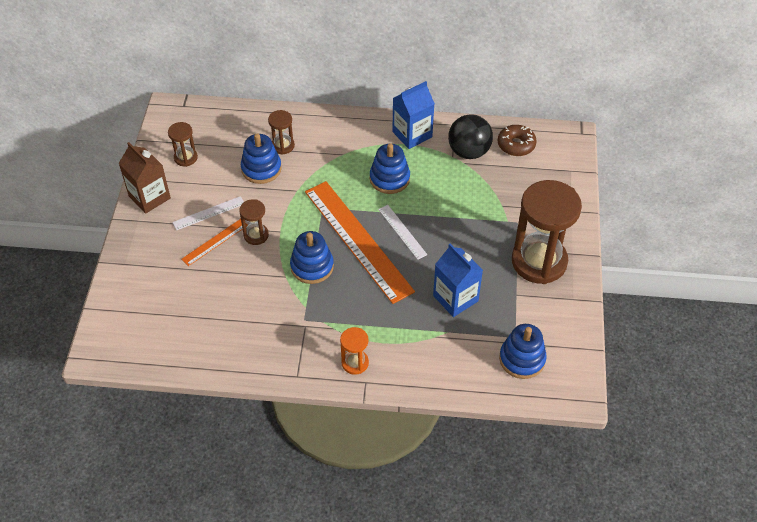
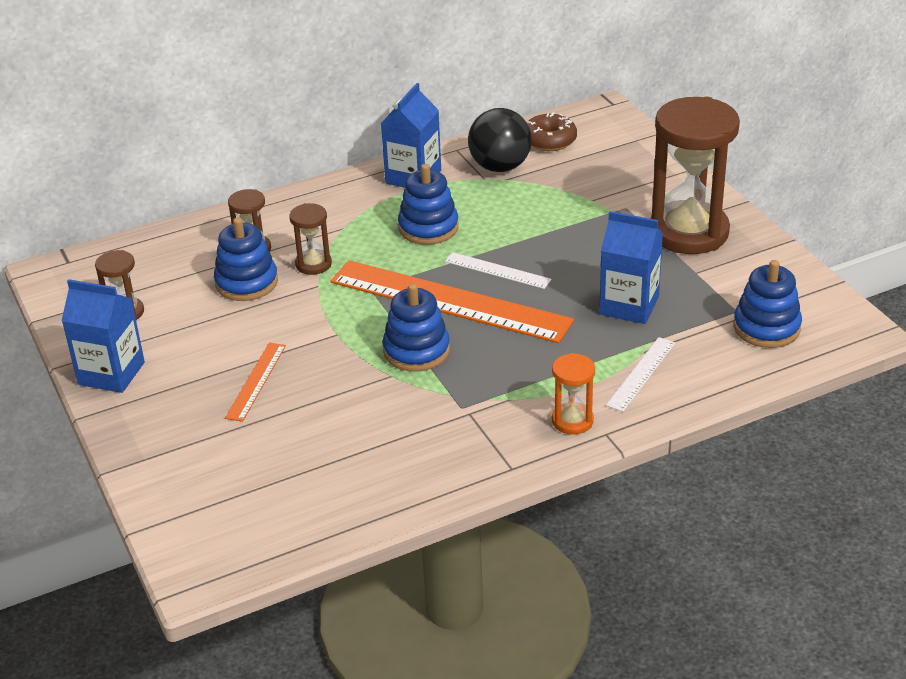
camera: 30 degrees left, 15 degrees down
brown carton [119,142,171,214] -> blue carton [62,279,145,393]
white ruler [172,196,244,230] -> white ruler moved to [606,337,675,412]
brown hourglass [239,199,269,245] -> brown hourglass moved to [289,203,332,275]

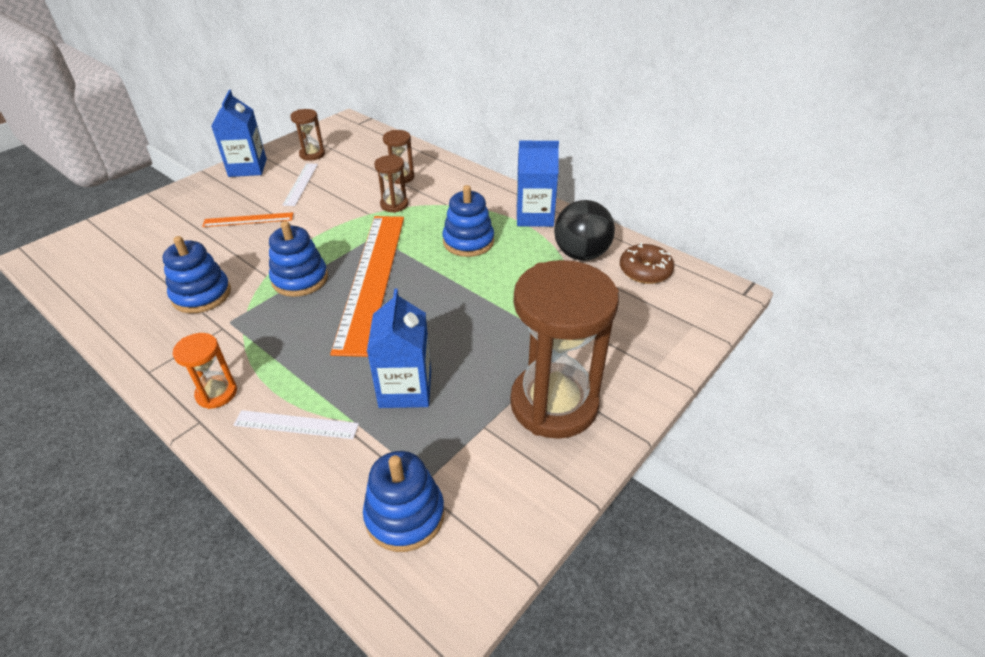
camera: 65 degrees right, 5 degrees up
blue stacking toy [214,217,278,301] -> blue stacking toy moved to [163,236,231,313]
white ruler [445,252,552,289] -> white ruler moved to [283,163,318,206]

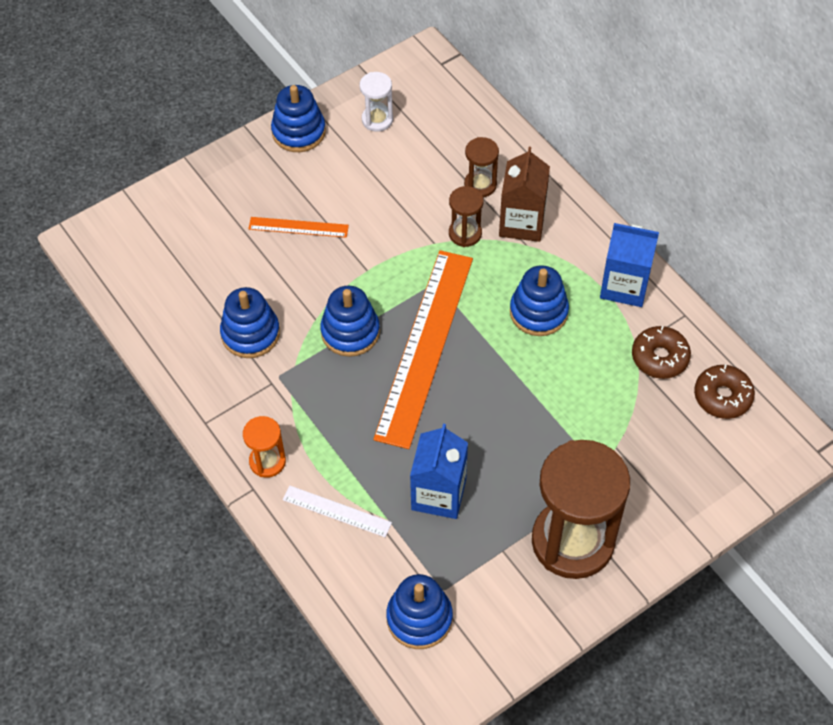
camera: 15 degrees right, 15 degrees up
blue carton [211,90,267,177] -> blue stacking toy [271,85,326,152]
white ruler [283,163,318,206] -> none
brown hourglass [290,109,325,161] -> white hourglass [360,72,393,132]
black ball [554,200,615,261] -> brown donut [632,326,691,379]
none -> brown carton [499,147,550,242]

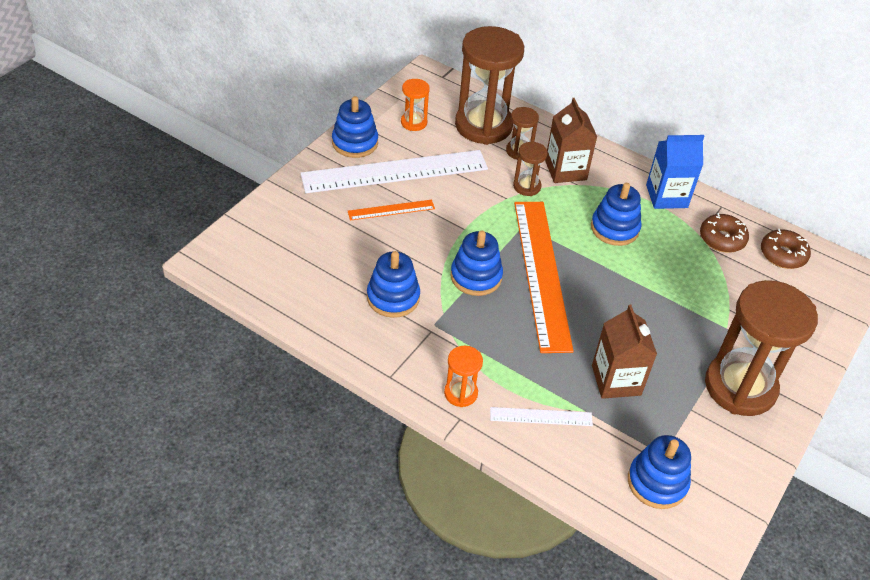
camera: 25 degrees left, 10 degrees down
white hourglass [360,72,393,132] -> orange hourglass [401,79,430,131]
blue carton [410,424,468,519] -> brown carton [592,305,657,399]
none -> white ruler [300,150,488,193]
none -> brown hourglass [455,26,524,145]

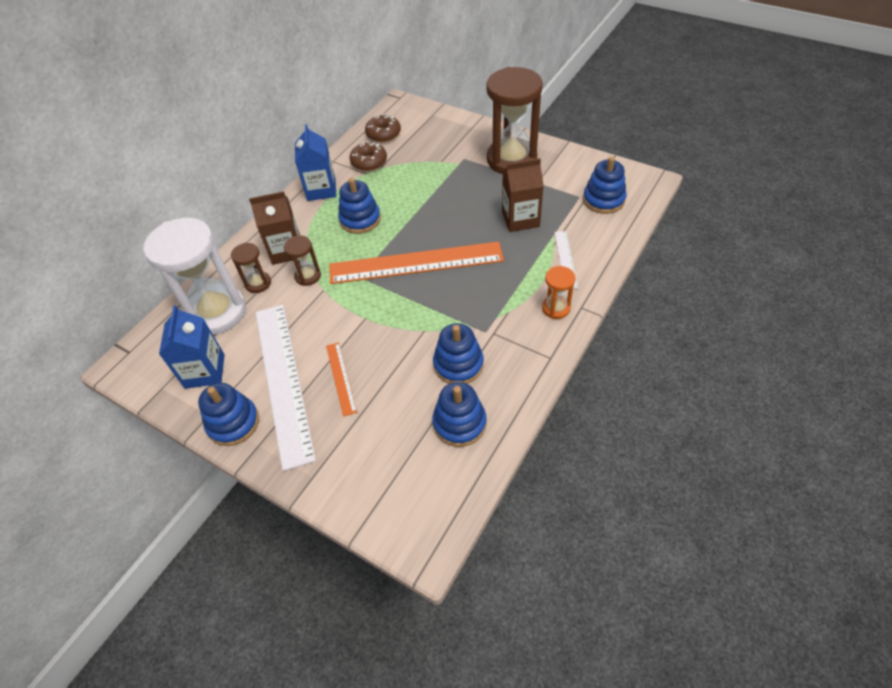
camera: 85 degrees left, 5 degrees up
orange hourglass [401,79,430,131] -> blue carton [159,305,225,389]
blue stacking toy [451,230,503,296] -> blue stacking toy moved to [432,382,487,447]
brown hourglass [455,26,524,145] -> white hourglass [143,218,246,335]

